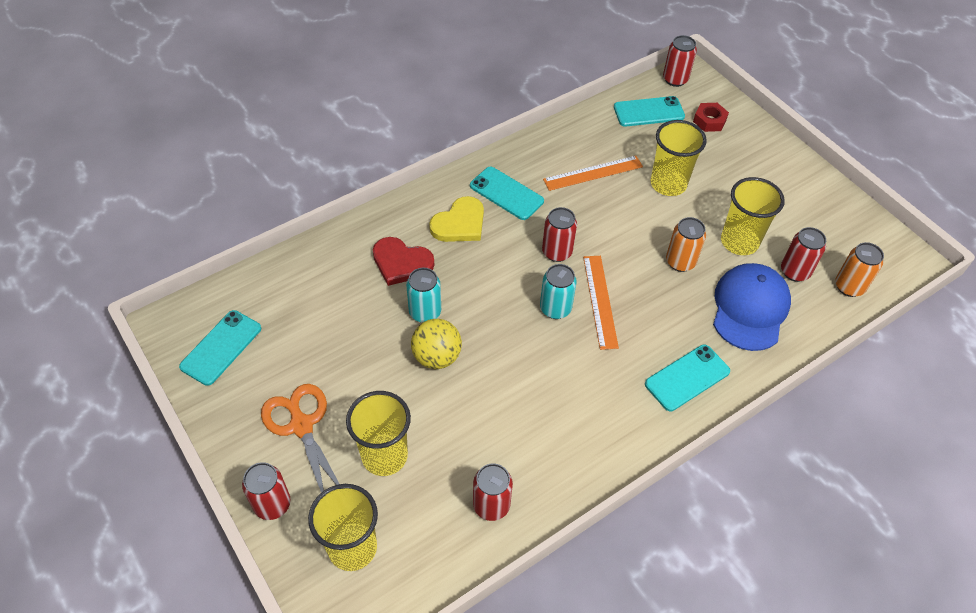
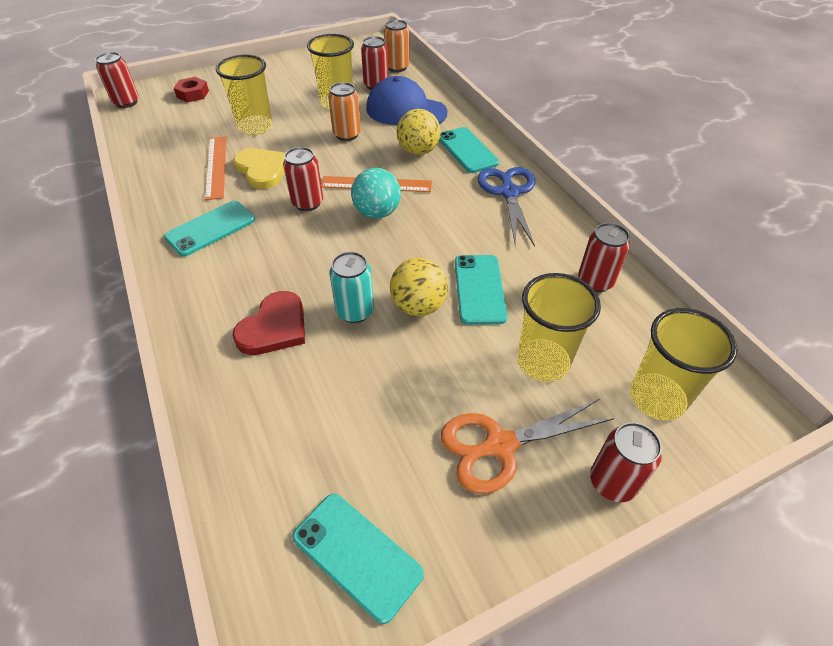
camera: 80 degrees left, 5 degrees down
yellow heart [429,196,484,242] -> yellow heart moved to [233,148,285,189]
turquoise can [540,264,577,319] -> turquoise ball [351,168,401,219]
turquoise phone [614,96,685,127] -> turquoise phone moved to [455,255,507,325]
none -> yellow ball [397,109,441,155]
none -> blue scissors [478,167,535,247]

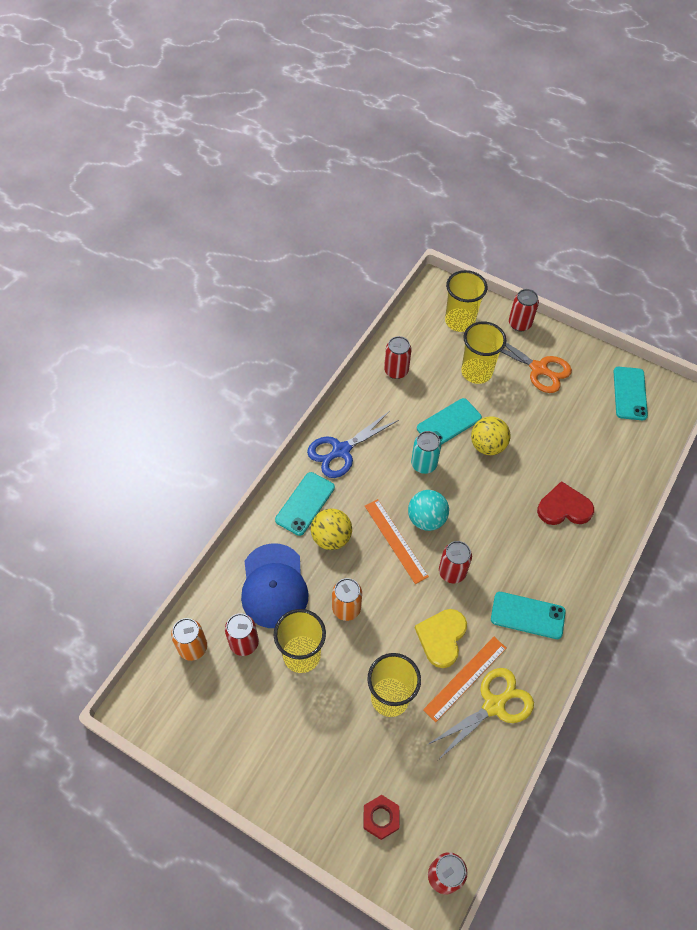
camera: 125 degrees left, 10 degrees up
turquoise can [329,252,374,323] -> turquoise can moved to [411,431,441,474]
none -> yellow scissors [427,668,534,760]

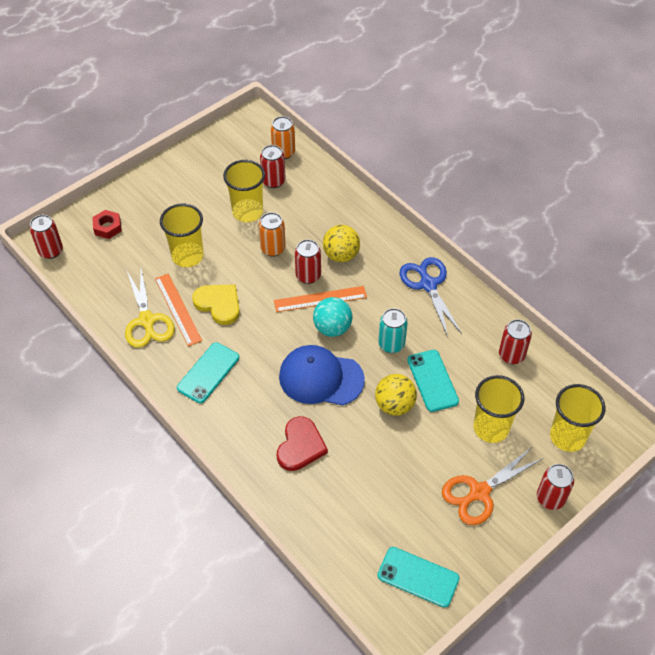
camera: 110 degrees right, 5 degrees down
blue cap [241,543,309,628] -> blue cap moved to [279,345,365,406]
turquoise phone [275,472,335,536] -> none
red can [439,541,472,583] -> red can moved to [295,239,321,284]

